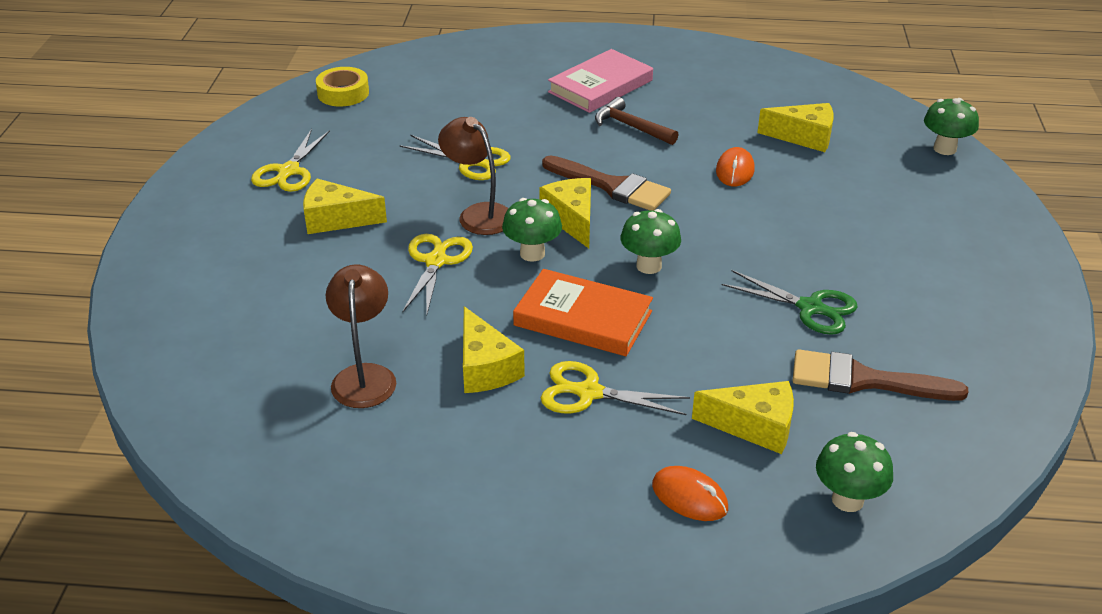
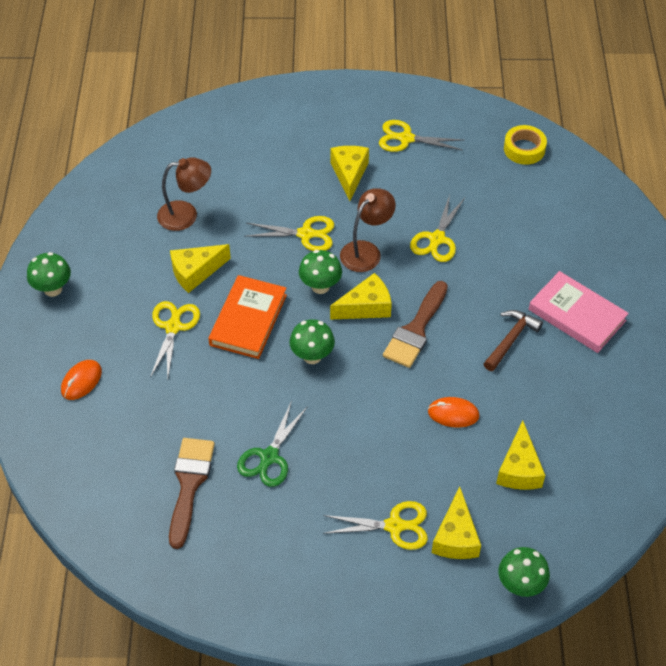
camera: 85 degrees right, 15 degrees up
yellow cheese [692,381,794,454] -> yellow cheese moved to [432,486,481,559]
green mushroom [816,432,893,512] -> green mushroom moved to [27,252,71,297]
none -> yellow scissors [323,501,428,550]

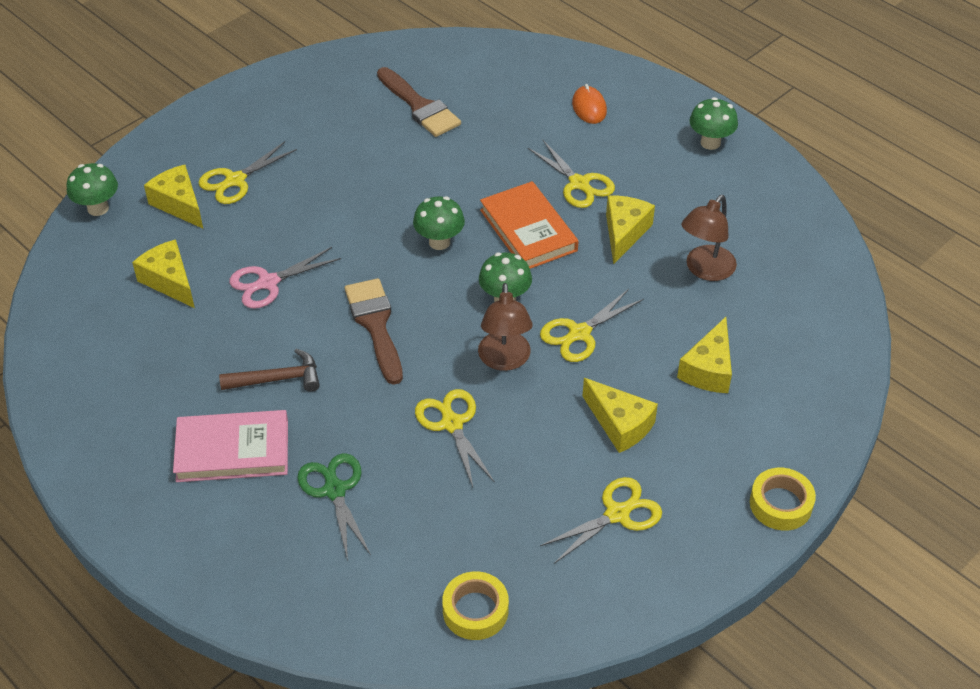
camera: 135 degrees right, 5 degrees down
green scissors [237,401,308,487] -> green scissors moved to [297,453,371,561]
yellow cheese [330,273,392,320] -> yellow cheese moved to [677,317,732,393]
orange mouse [428,397,480,428] -> pink scissors [229,247,341,309]
brown hammer [483,310,543,371] -> brown hammer turned 90 degrees counterclockwise [219,349,320,392]
none -> yellow tape [750,468,816,531]

